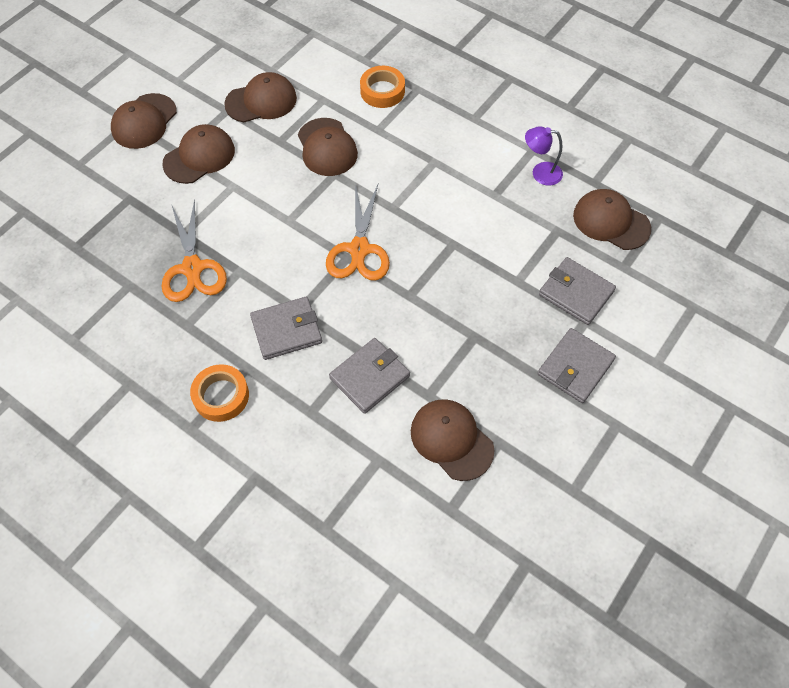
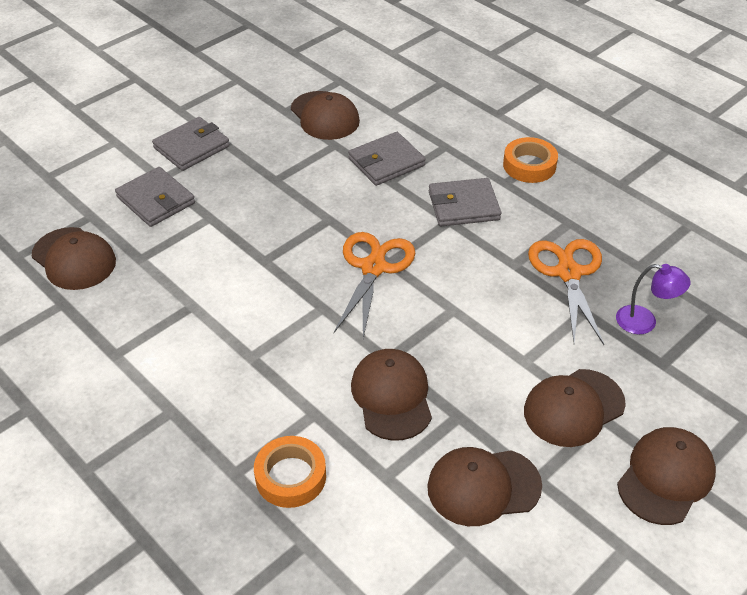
camera: 170 degrees left, 15 degrees down
purple lamp [525,126,563,186] -> purple lamp moved to [616,264,690,334]

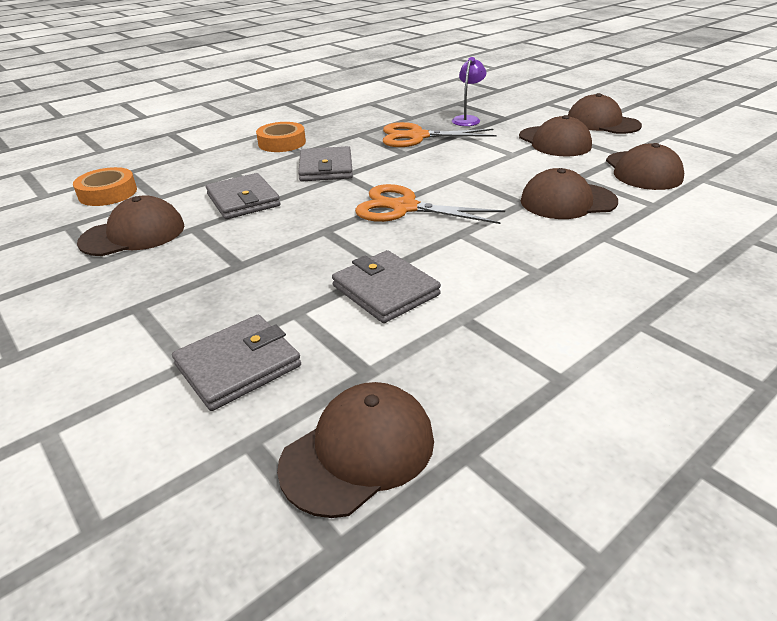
camera: 85 degrees left, 10 degrees down
grey wallet [152,117,230,171] -> grey wallet moved to [332,250,441,323]
orange tape [254,436,326,508] -> orange tape moved to [73,167,137,206]

